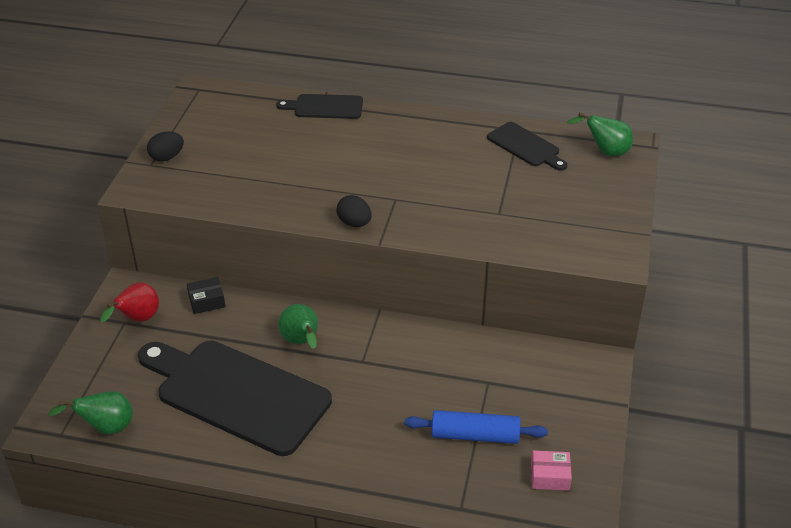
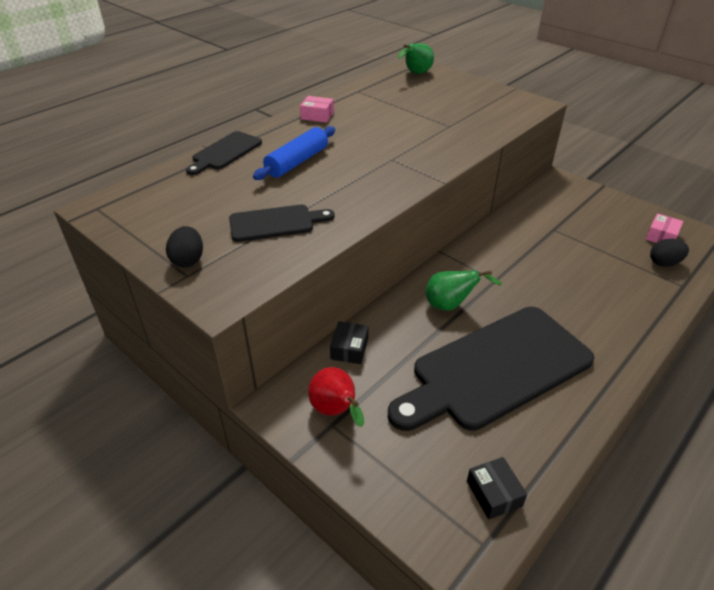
camera: 60 degrees left, 0 degrees up
green pear [48,391,133,435] -> black box [467,457,527,520]
black egg [336,195,372,227] -> black egg moved to [650,239,689,267]
blue rolling pin [405,410,548,444] -> blue rolling pin moved to [253,126,335,180]
black cutting board [487,122,567,171] -> black cutting board moved to [229,204,335,242]
none -> pink box [300,96,334,123]

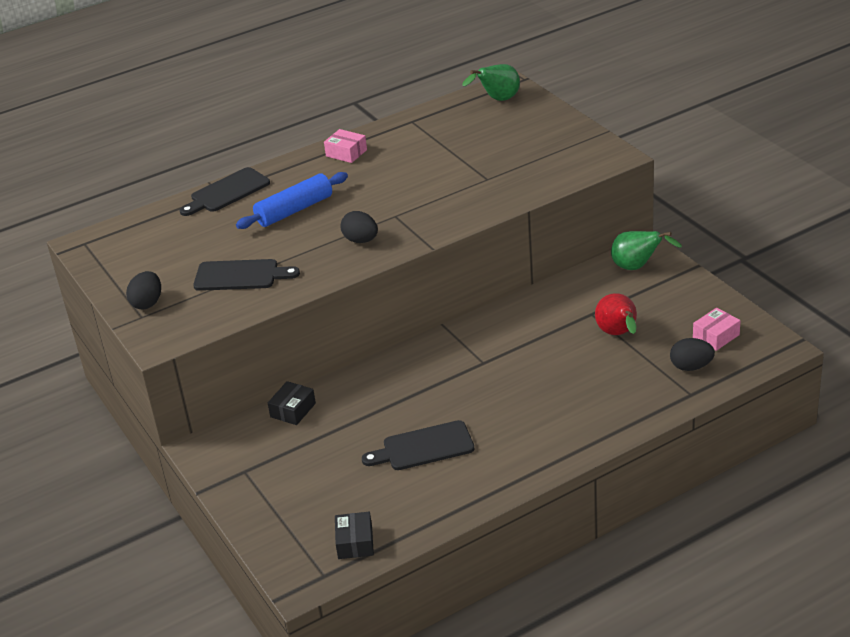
camera: 20 degrees right, 5 degrees down
red pear [308,367,364,427] -> red pear moved to [595,293,637,335]
black cutting board [388,307,594,431] -> black cutting board [362,420,474,470], size x0.49
green pear [425,270,502,311] -> green pear moved to [611,231,682,270]
none -> black egg [341,211,378,243]

